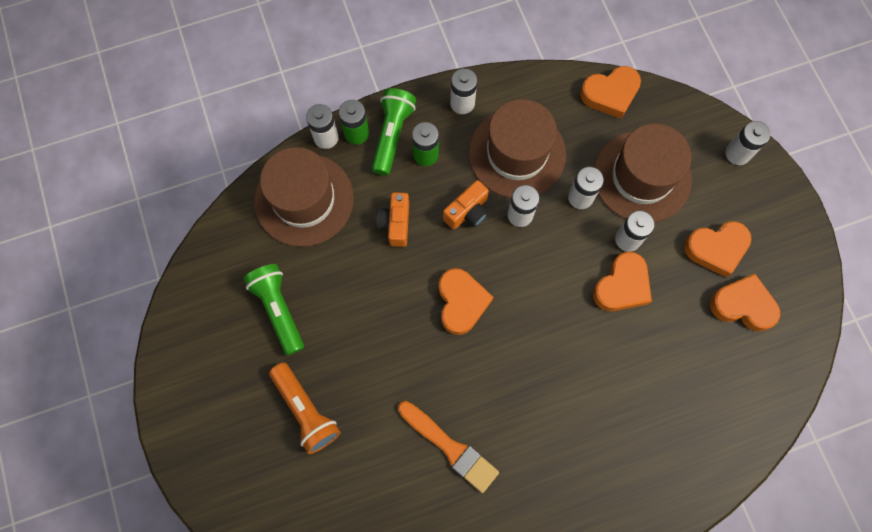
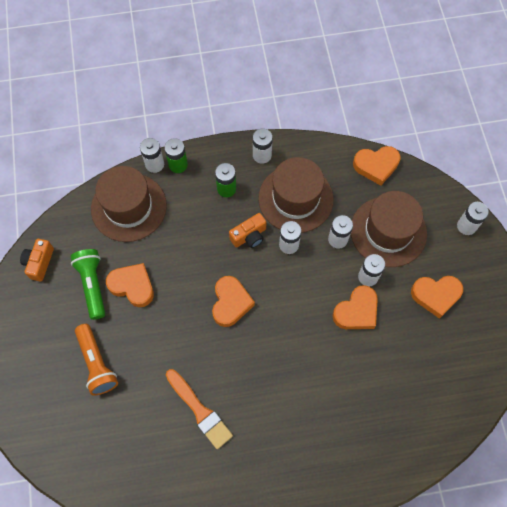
camera: 10 degrees right, 5 degrees down
green flashlight [371,88,416,176] -> none
orange camera [376,192,409,247] -> orange camera moved to [20,239,54,282]
orange heart [710,274,780,332] -> orange heart moved to [106,263,154,307]

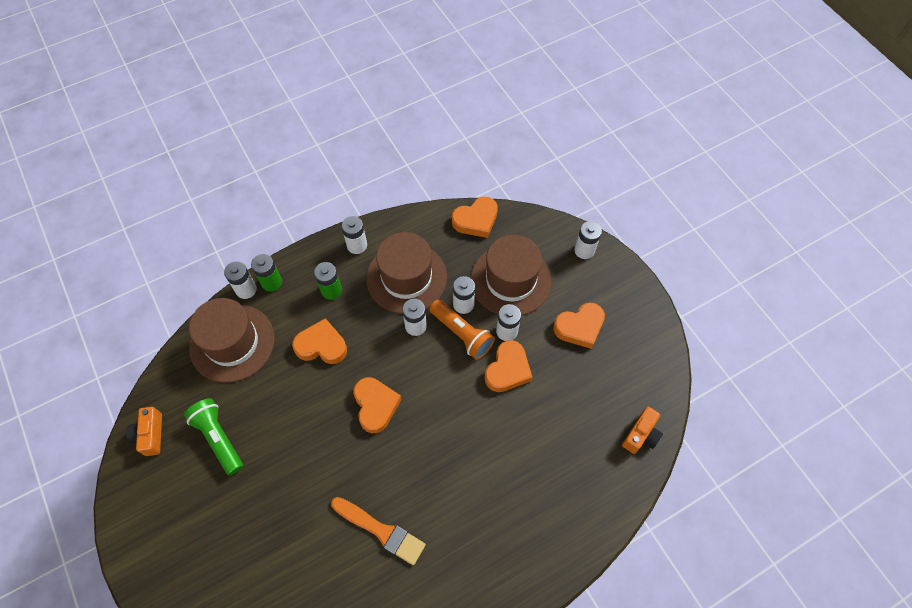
camera: 20 degrees left, 5 degrees down
orange flashlight [75,324,118,395] -> orange flashlight moved to [429,300,495,360]
orange heart [106,263,154,307] -> orange heart moved to [292,318,347,364]
orange camera [229,213,266,248] -> orange camera moved to [622,407,663,454]

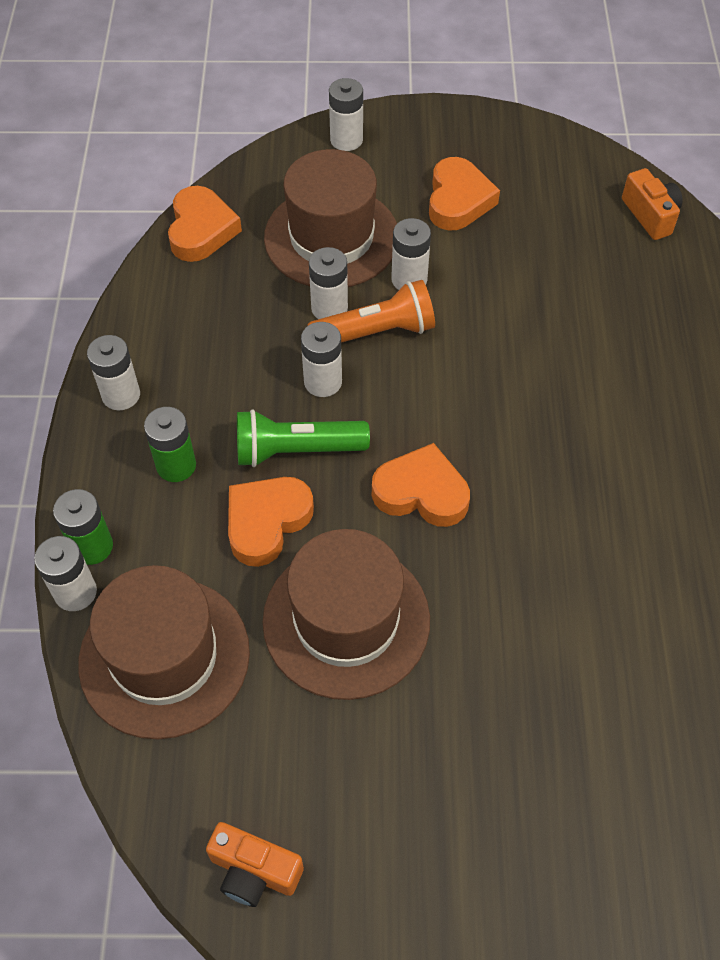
camera: 60 degrees left, 5 degrees down
green flashlight [184,398,243,476] -> green flashlight moved to [237,409,370,467]
orange brush [331,497,426,565] -> none
brown hat [366,232,447,314] -> brown hat moved to [263,529,430,700]
orange heart [484,340,532,392] -> none

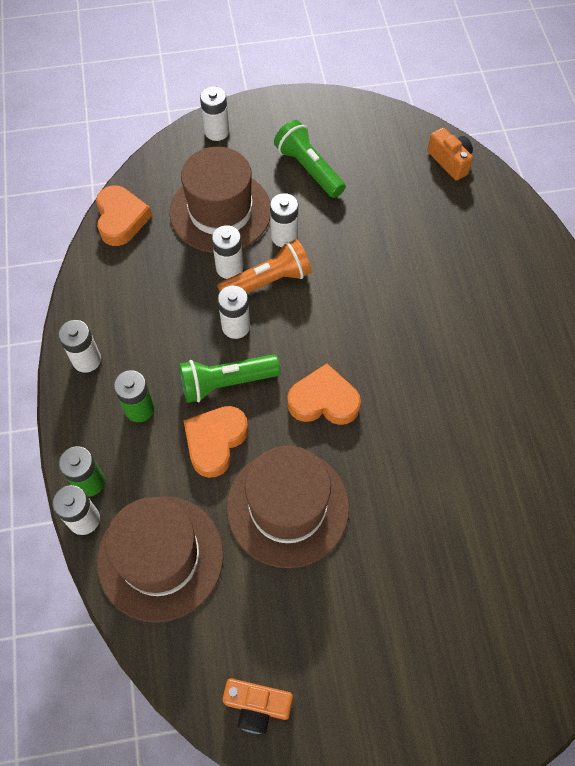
camera: 10 degrees left, 5 degrees up
orange heart [429,157,500,231] -> green flashlight [274,120,346,198]

